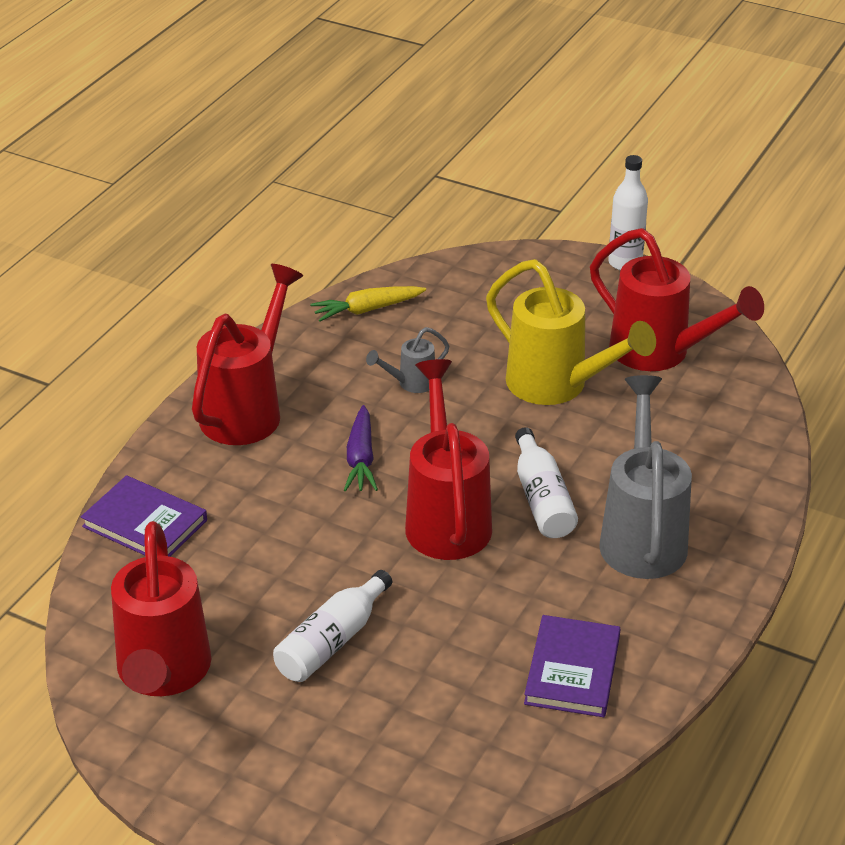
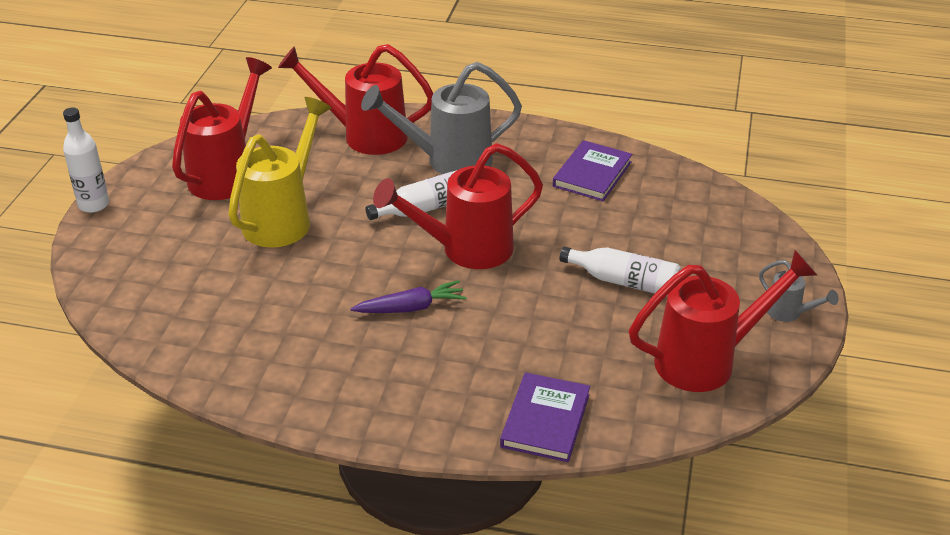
camera: 105 degrees left, 0 degrees up
red watering can [192,264,303,445] -> red watering can moved to [278,44,434,155]
yellow carrot [310,286,426,322] -> none
grey watering can [366,327,449,393] -> grey watering can moved to [759,260,839,322]
purple book [524,615,620,717] -> purple book turned 60 degrees counterclockwise [553,140,632,201]

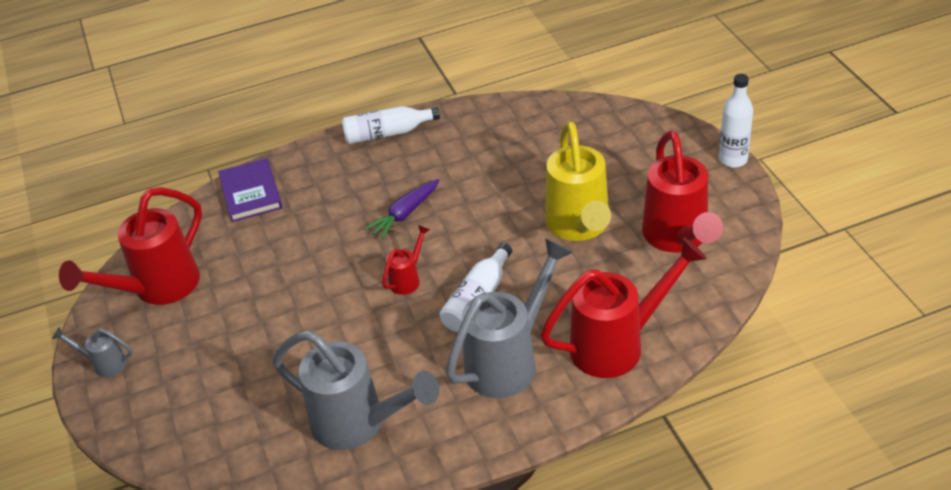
camera: 150 degrees right, 5 degrees up
red watering can [373,143,543,269] -> red watering can [382,225,430,295], size x0.47
purple book [553,140,632,201] -> grey watering can [272,331,439,450]
white bottle [559,246,681,296] -> white bottle moved to [342,106,440,144]

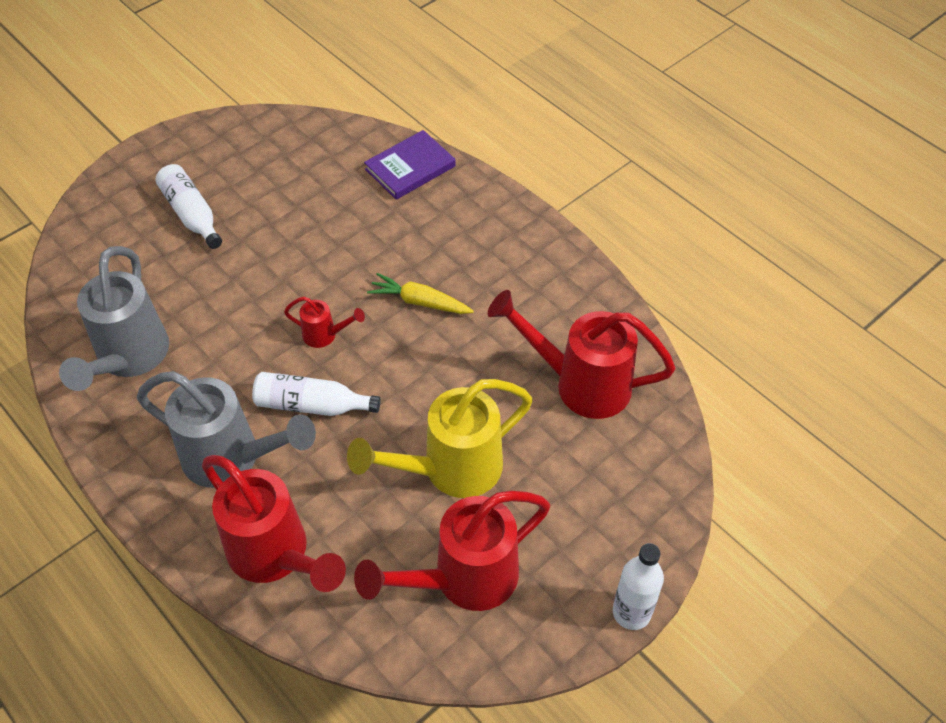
camera: 65 degrees right, 10 degrees up
grey watering can [52,327,133,378] -> none
red watering can [59,187,202,305] -> red watering can moved to [488,290,676,419]
white bottle [342,106,440,144] -> white bottle moved to [155,164,222,249]
purple carrot [364,179,440,239] -> yellow carrot [367,273,474,314]

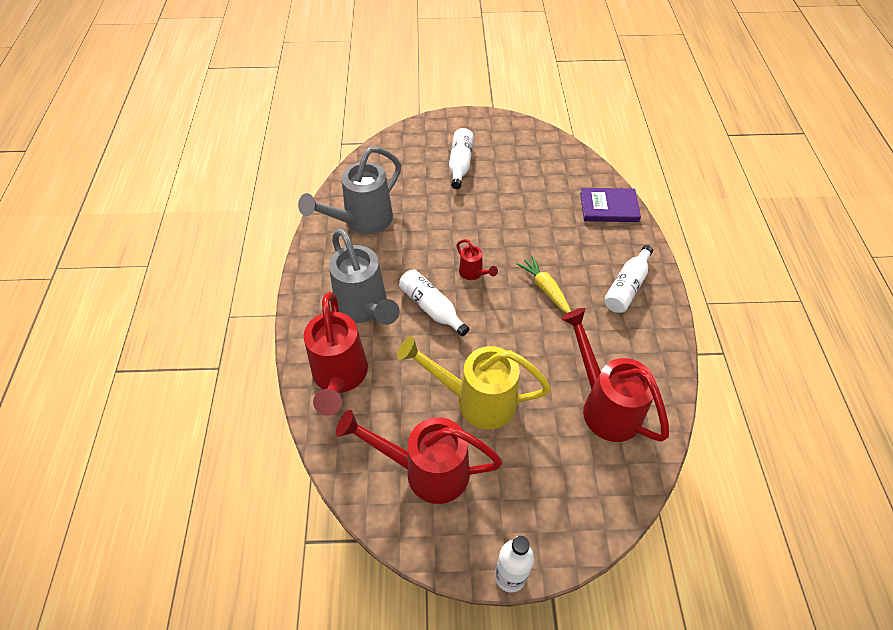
camera: 40 degrees right, 0 degrees up
none -> white bottle [604,245,653,313]

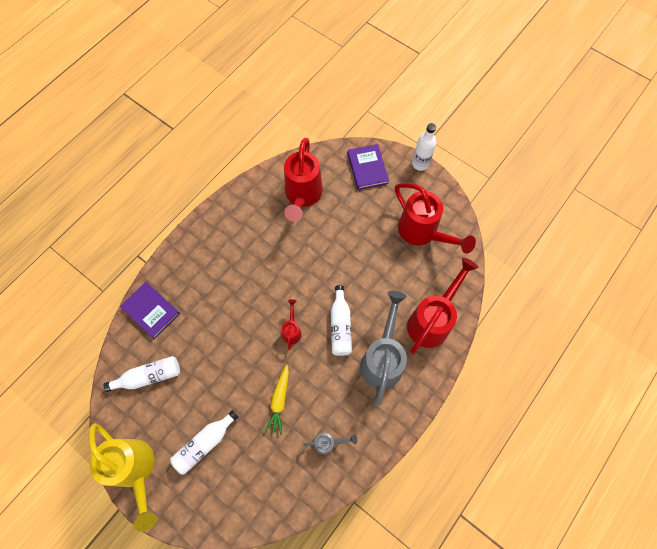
camera: 140 degrees left, 15 degrees up
grey watering can [298,146,401,234] -> grey watering can [303,433,357,455], size x0.47
yellow watering can [397,336,551,429] -> yellow watering can moved to [88,423,157,532]
yellow carrot [517,256,571,313] -> yellow carrot moved to [265,365,289,435]
white bottle [604,245,653,313] -> white bottle moved to [104,356,180,392]
none -> purple book [348,144,389,190]

